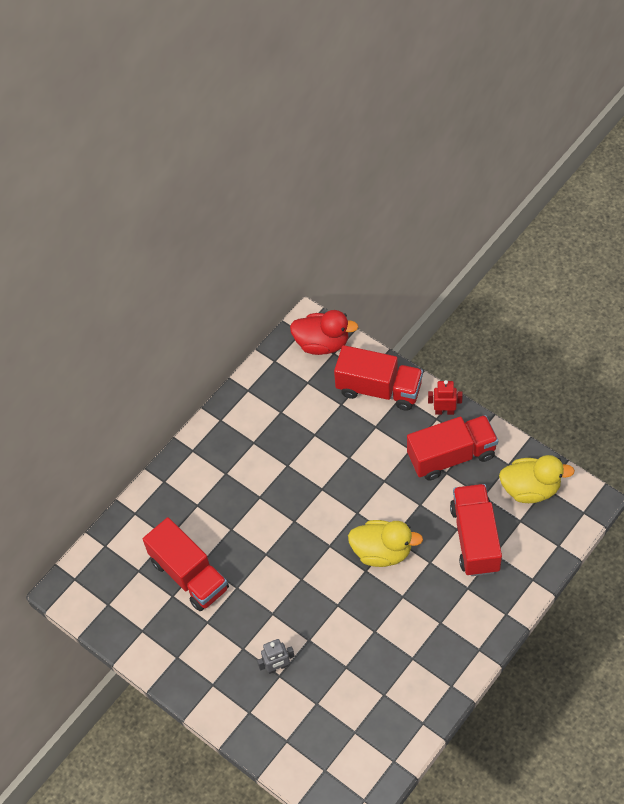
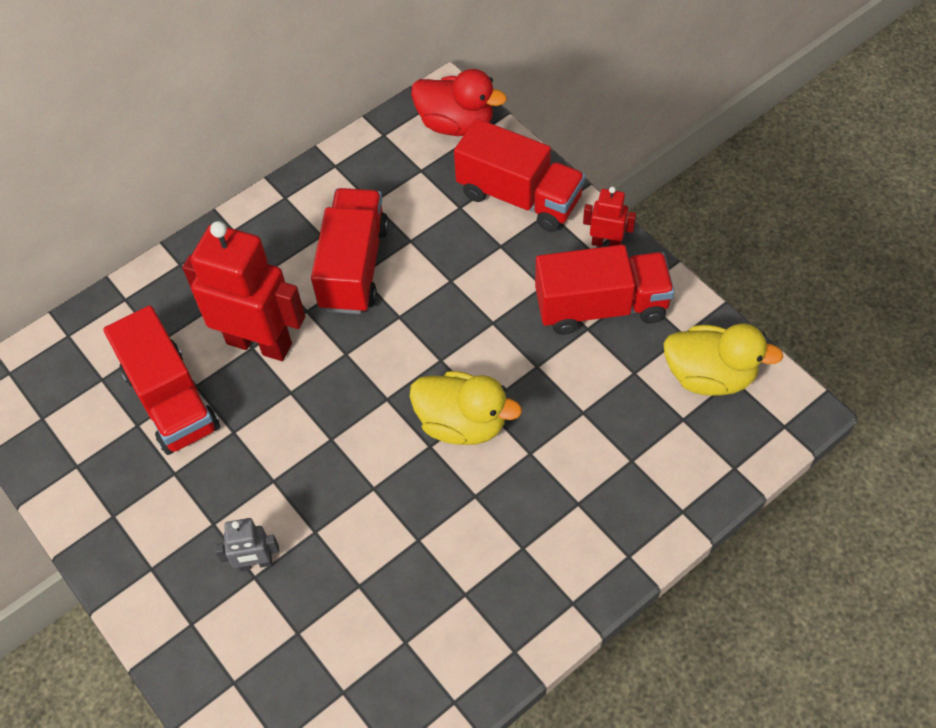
camera: 10 degrees right, 0 degrees up
red truck [450,484,502,576] -> red truck moved to [311,188,389,314]
none -> red robot [182,221,305,361]

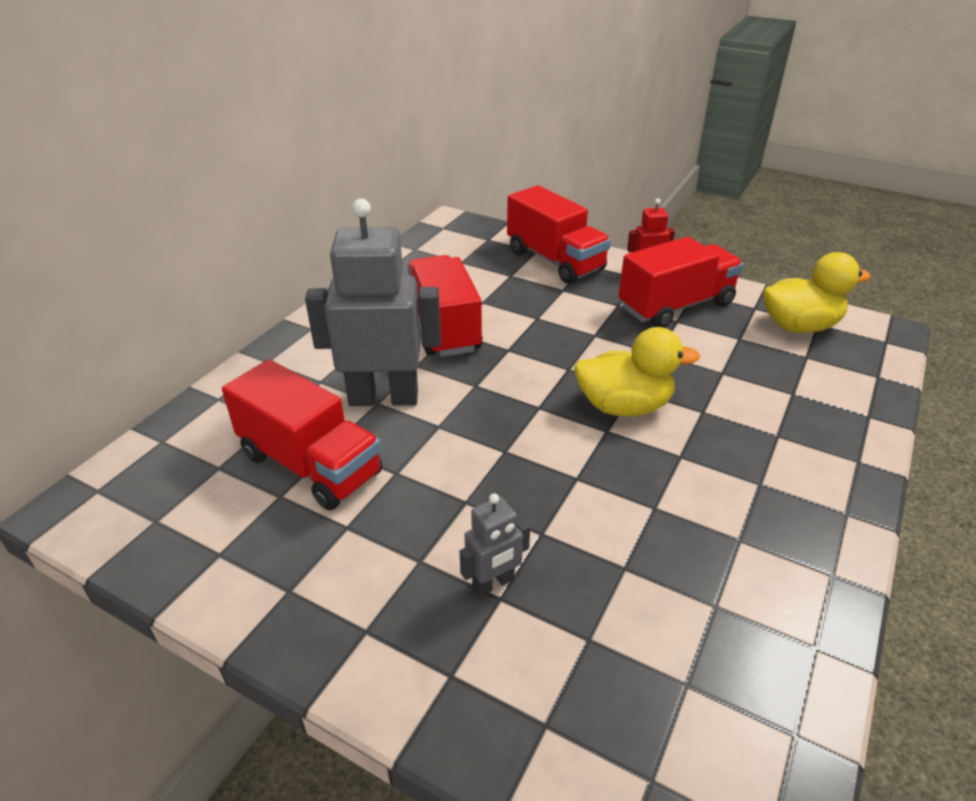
camera: 25 degrees left, 20 degrees down
red robot [182,221,305,361] -> grey robot [305,199,441,406]
red duck [411,69,507,136] -> none
red truck [454,118,585,232] -> red truck turned 45 degrees clockwise [507,185,611,284]

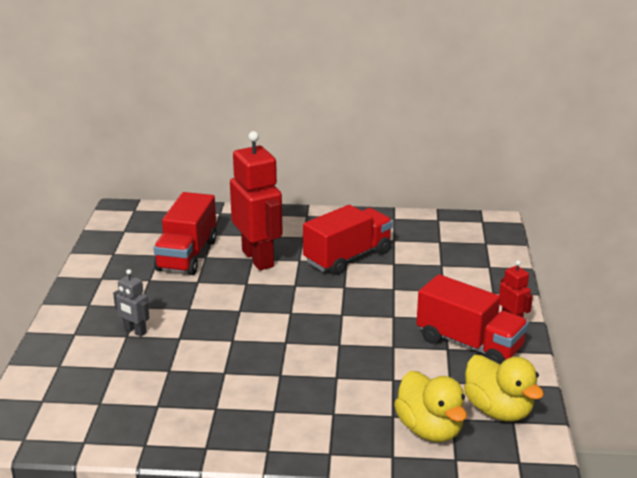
camera: 65 degrees right, 10 degrees down
grey robot [305,199,441,406] -> red robot [230,131,283,270]
red truck [507,185,611,284] -> none
yellow duck [574,327,700,417] -> yellow duck moved to [394,371,467,442]

